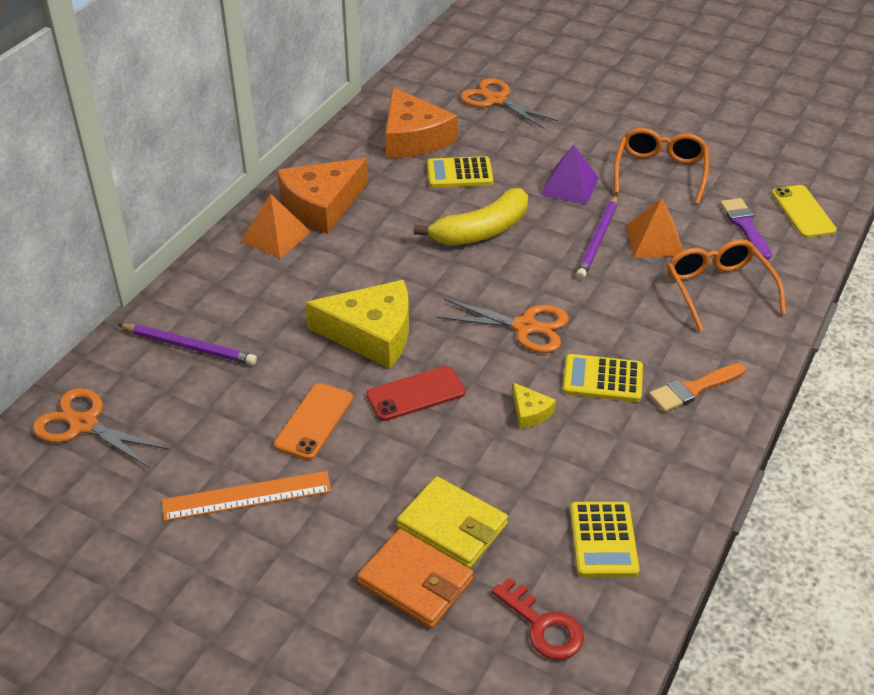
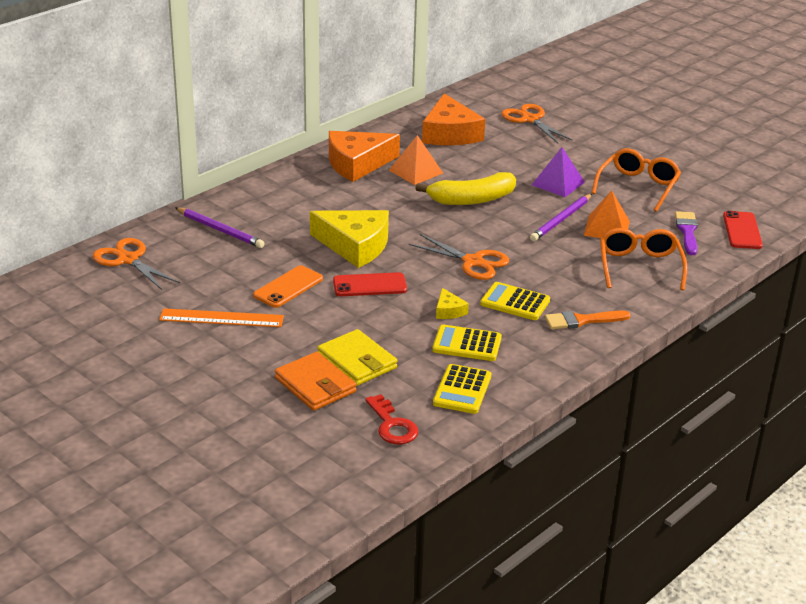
camera: 15 degrees right, 10 degrees down
orange pyramid [240,194,311,258] -> orange pyramid moved to [389,135,443,185]
yellow calculator [427,156,493,188] -> yellow calculator moved to [432,325,502,361]
yellow phone [772,185,837,238] -> red phone [723,211,763,249]

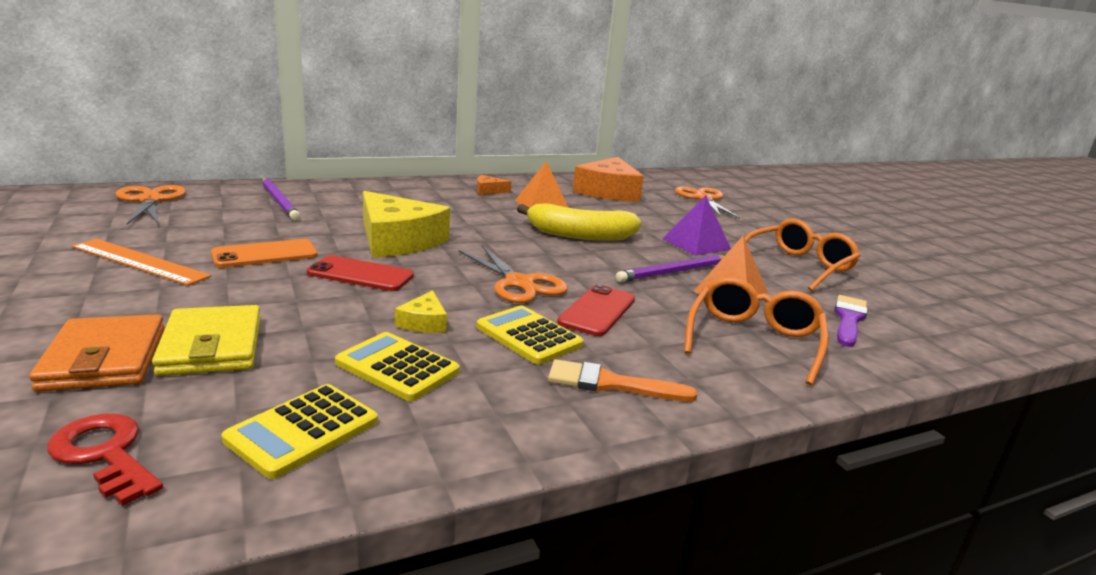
camera: 20 degrees right, 10 degrees down
orange cheese [329,131,400,182] -> orange cheese [477,175,512,195], size x0.44
red key [365,394,418,444] -> red key turned 135 degrees clockwise [47,413,163,506]
red phone [723,211,763,249] -> red phone moved to [557,284,635,336]

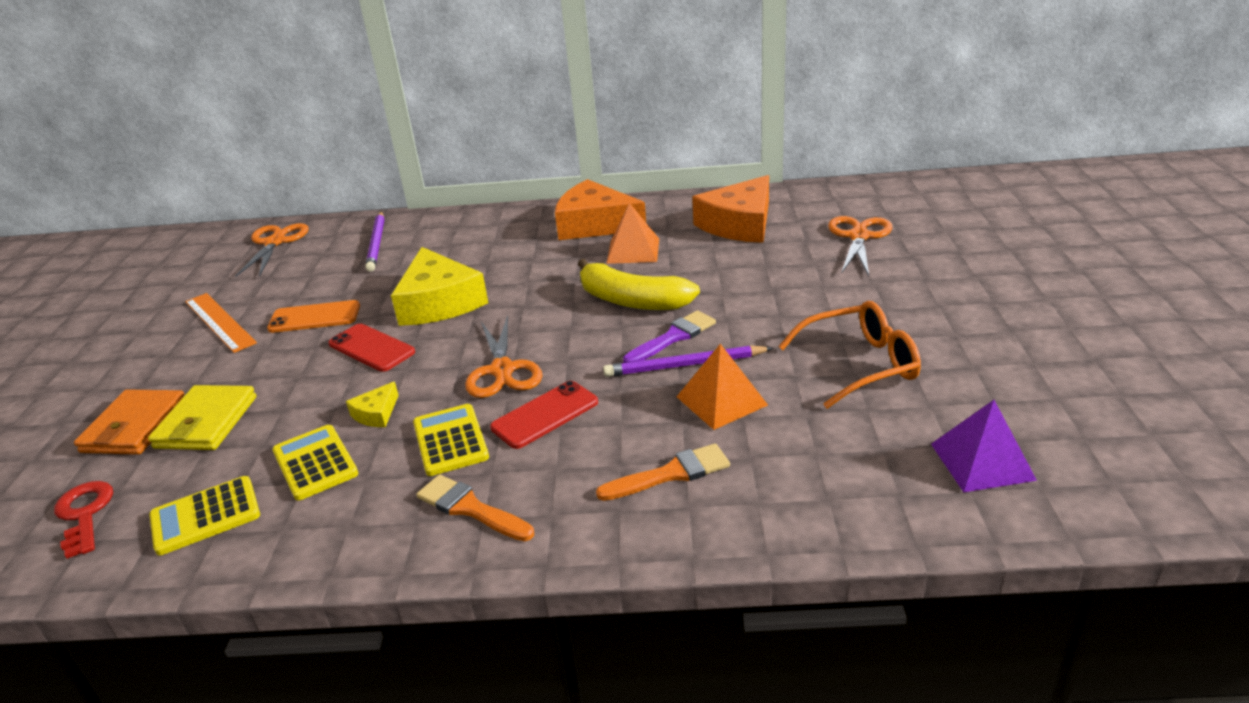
camera: 30 degrees right, 10 degrees up
orange cheese [477,175,512,195] -> orange cheese [555,179,646,240], size x2.28
purple pyramid [663,195,731,256] -> purple pyramid moved to [931,400,1037,492]
orange glasses [684,277,828,385] -> orange brush [596,444,730,501]
purple brush [834,295,868,347] -> purple brush moved to [623,310,716,363]

